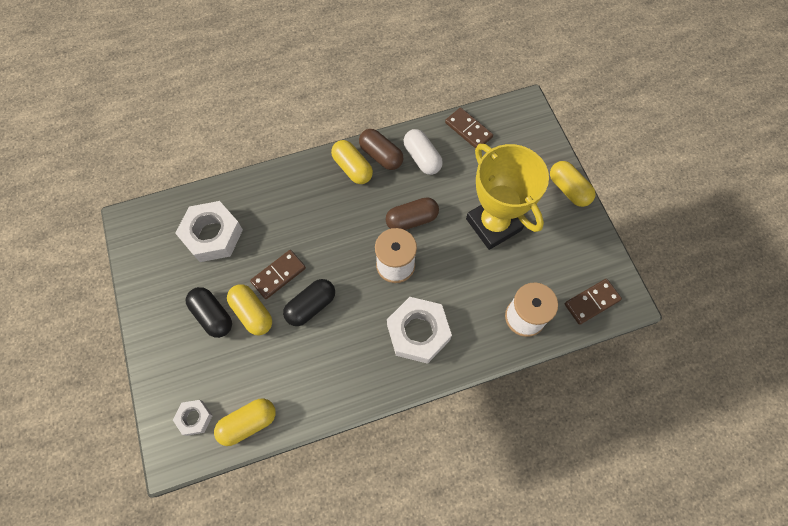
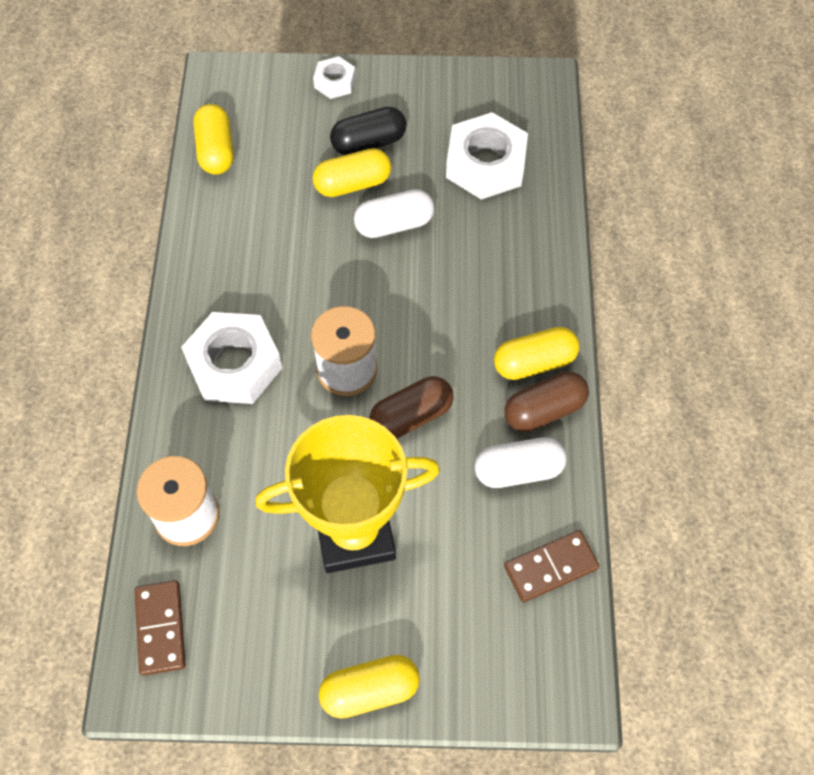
camera: 110 degrees right, 5 degrees down
white nut [173,400,213,436] -> white nut moved to [313,56,356,99]
brown domino [250,250,306,299] -> white capsule [354,189,434,238]
black capsule [283,279,335,326] -> none
brown capsule [386,197,439,230] -> brown capsule turned 60 degrees clockwise [369,376,454,438]

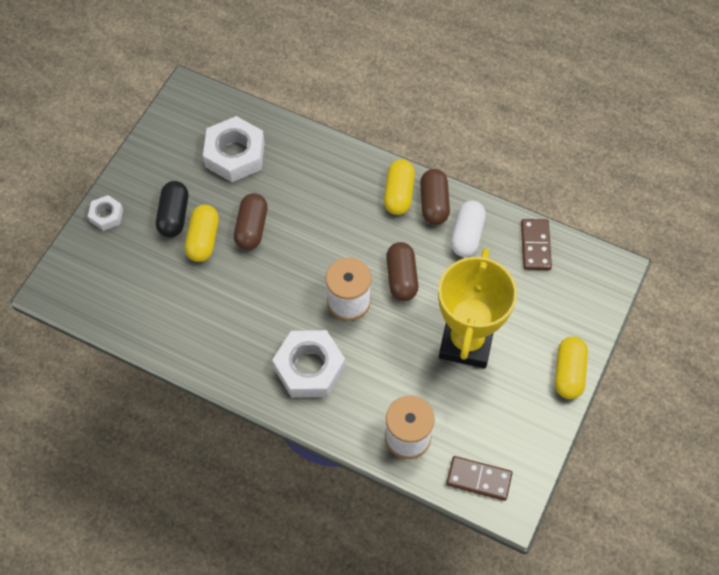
camera: 65 degrees left, 0 degrees up
yellow capsule [193,104,234,175] -> none
white capsule [354,189,434,238] -> brown capsule [234,193,268,250]

